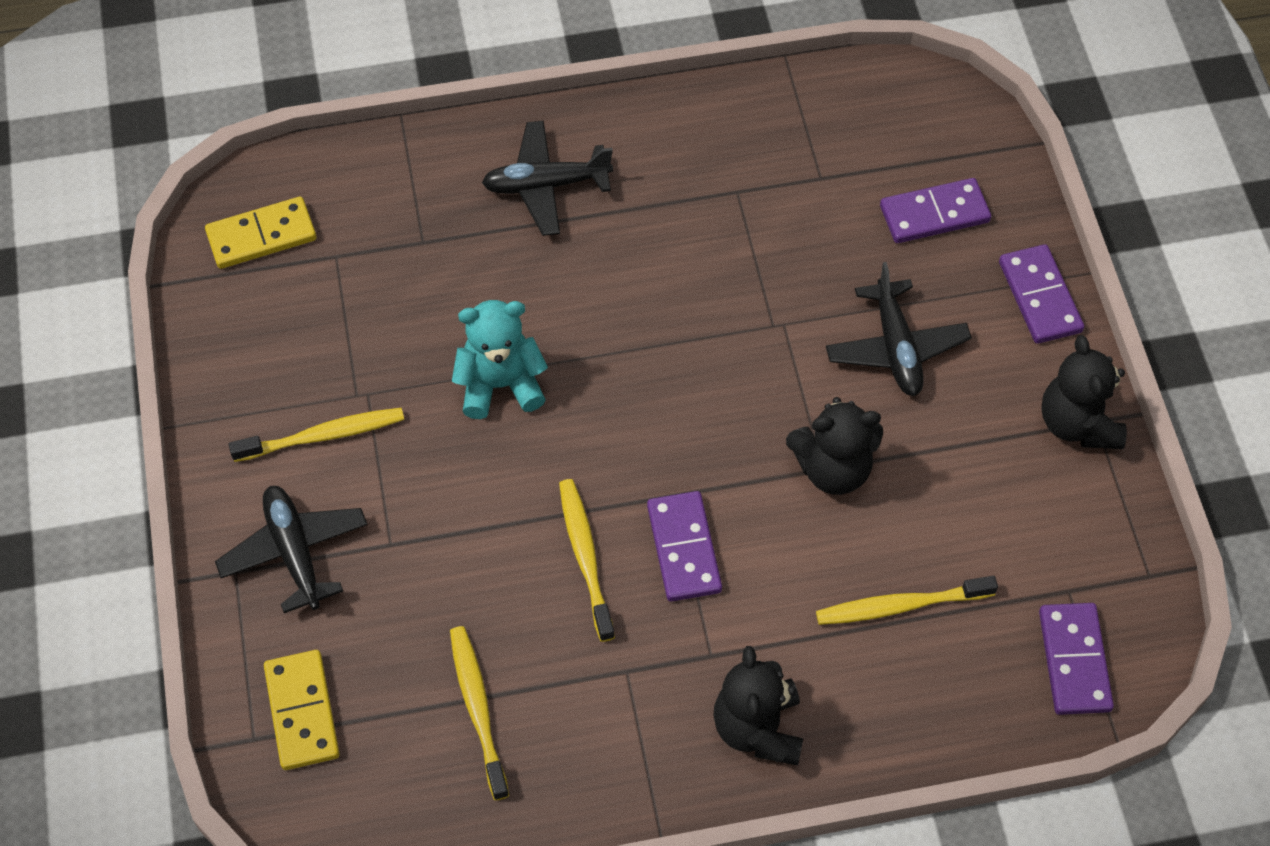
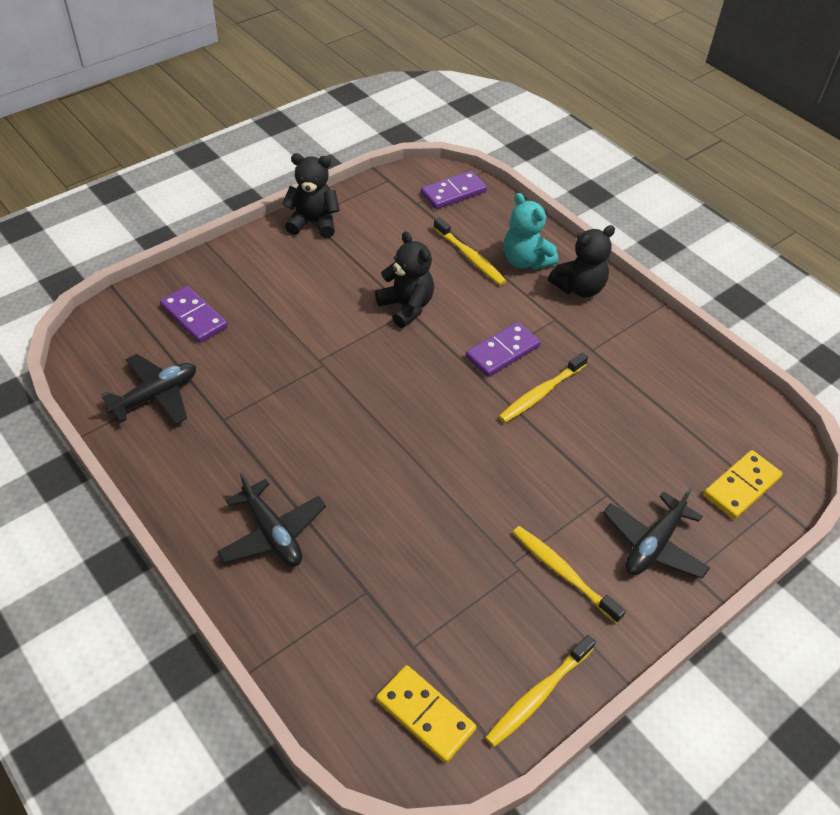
camera: 120 degrees left, 10 degrees down
yellow toothbrush [450,626,509,800] -> yellow toothbrush moved to [485,635,596,747]
turquoise teddy bear [452,300,548,419] -> turquoise teddy bear moved to [503,193,558,270]
black plane [826,262,972,396] -> black plane moved to [101,354,196,424]
purple domino [999,244,1084,344] -> none
black teddy bear [1041,335,1127,449] -> black teddy bear turned 135 degrees counterclockwise [282,153,340,238]

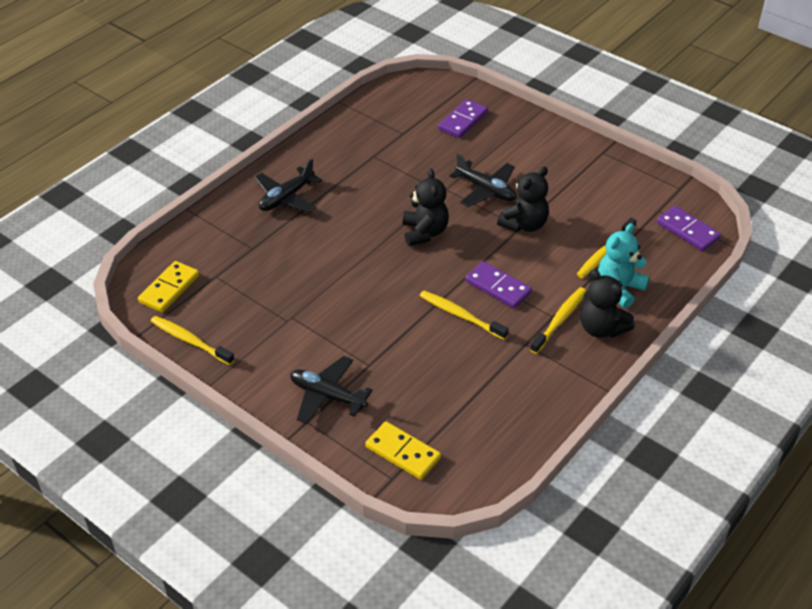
camera: 80 degrees right, 5 degrees down
black plane [101,354,196,424] -> black plane moved to [450,153,516,207]
black teddy bear [282,153,340,238] -> black teddy bear moved to [403,168,449,246]
yellow toothbrush [513,526,626,624] -> yellow toothbrush moved to [530,287,586,354]

